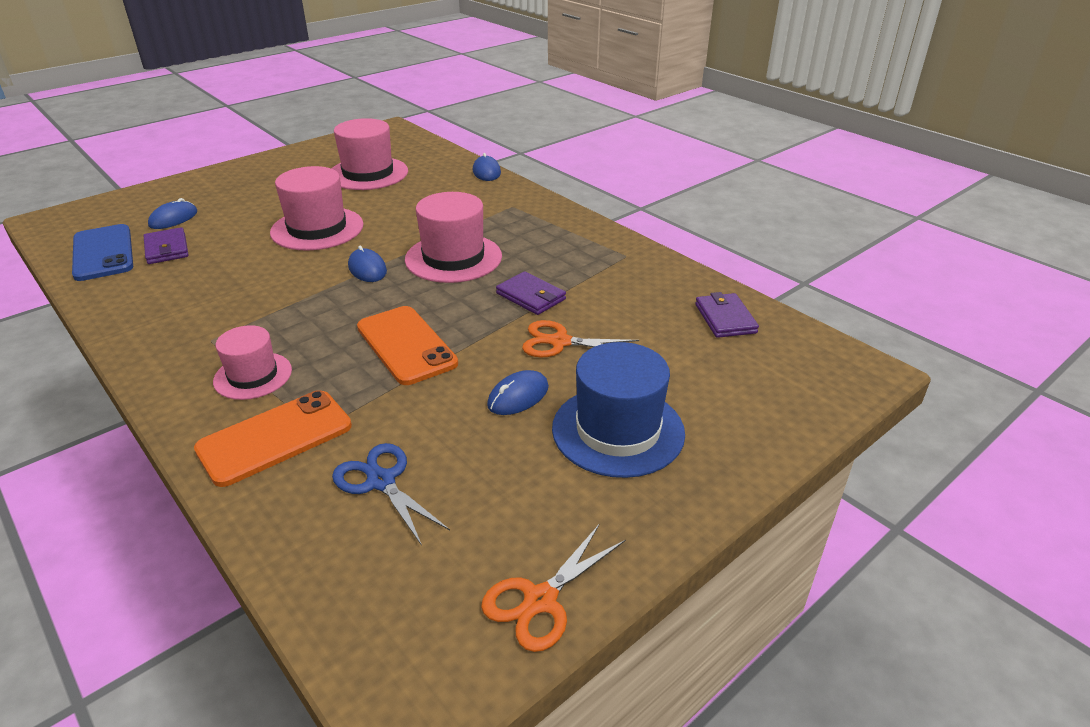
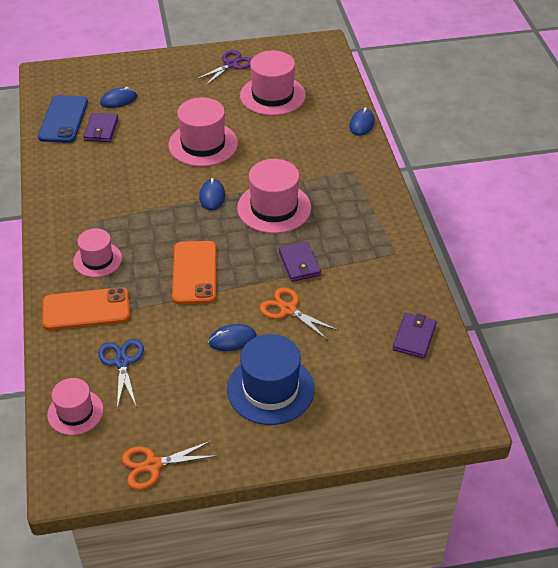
camera: 30 degrees right, 10 degrees up
none -> pink hat [47,378,103,435]
none -> purple scissors [195,50,252,86]

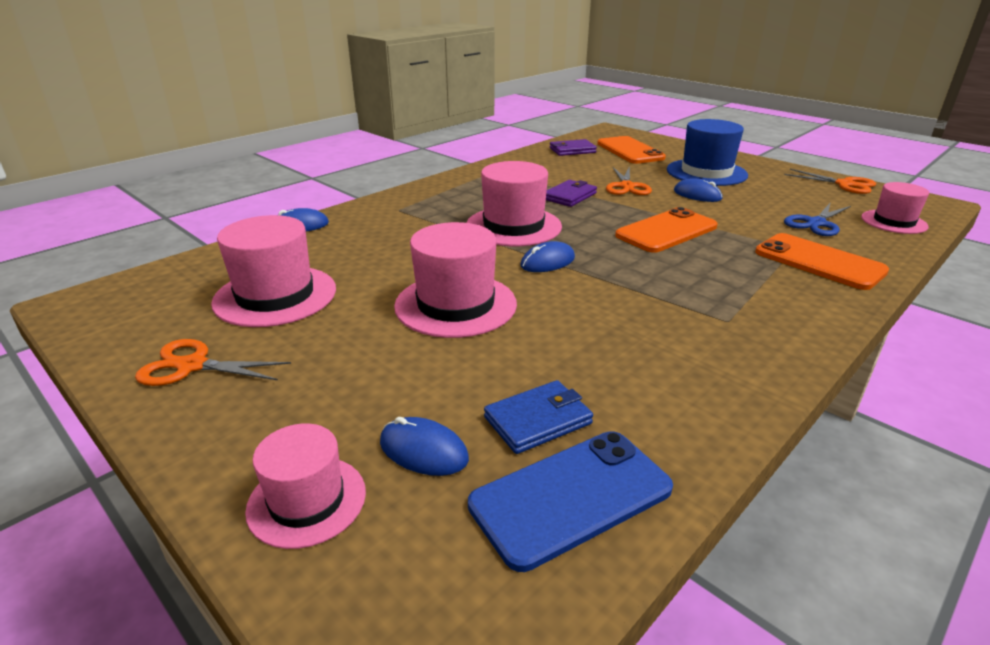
camera: 125 degrees left, 15 degrees down
pink hat [73,228,122,277] -> pink hat moved to [245,423,366,549]
purple wallet [83,113,118,142] -> blue wallet [484,380,593,454]
purple scissors [195,50,252,86] -> orange scissors [135,339,291,386]
none -> orange phone [597,136,666,164]

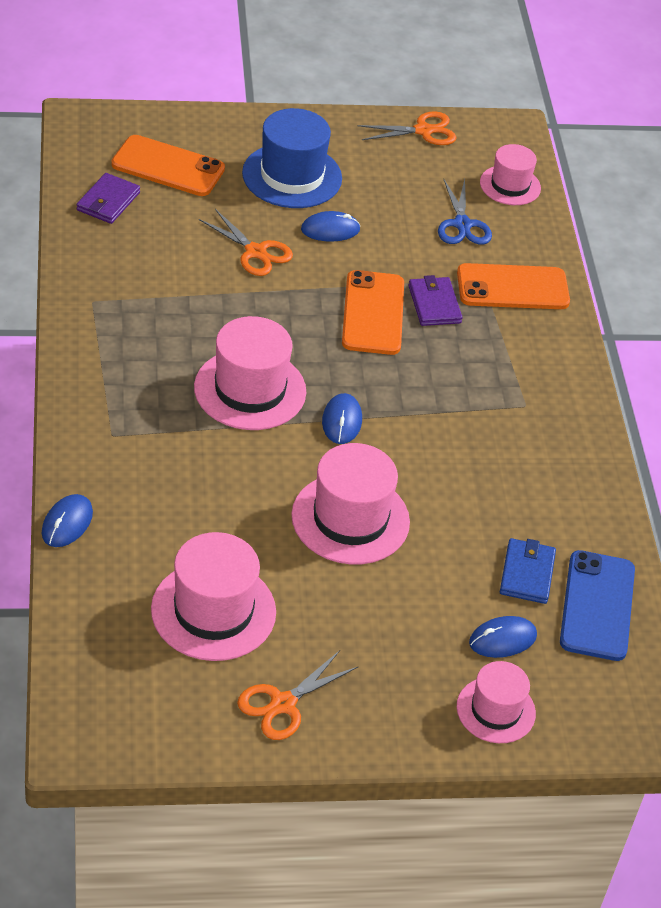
camera: 55 degrees left, 15 degrees up
purple wallet [546,180,597,207] -> purple wallet moved to [408,275,463,326]

